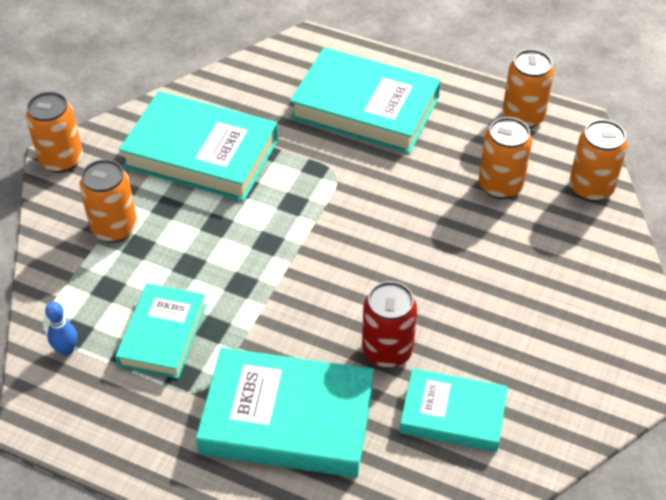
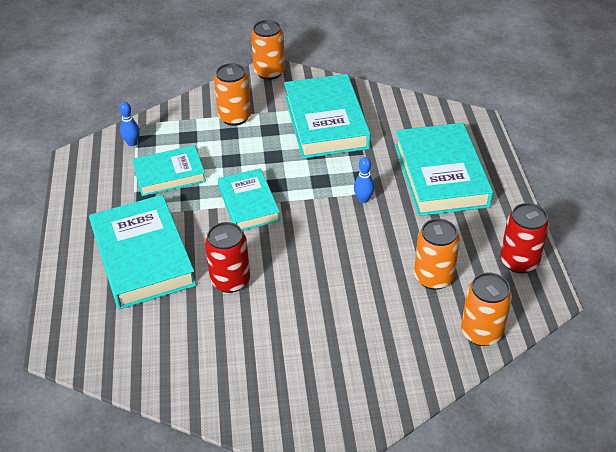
camera: 60 degrees right, 5 degrees down
turquoise book [400,368,508,452] -> turquoise book moved to [218,168,280,230]
orange can [502,49,554,129] -> red can [500,203,549,274]
none -> blue bowling pin [354,157,375,203]

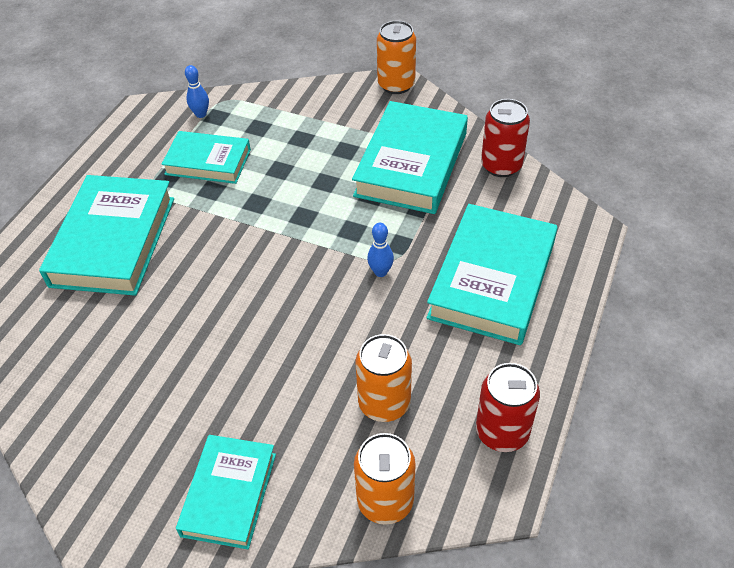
camera: 30 degrees right, 5 degrees up
red can [205,222,250,293] -> red can moved to [481,99,530,177]
orange can [214,63,251,126] -> none
turquoise book [218,168,280,230] -> turquoise book moved to [176,435,276,549]

